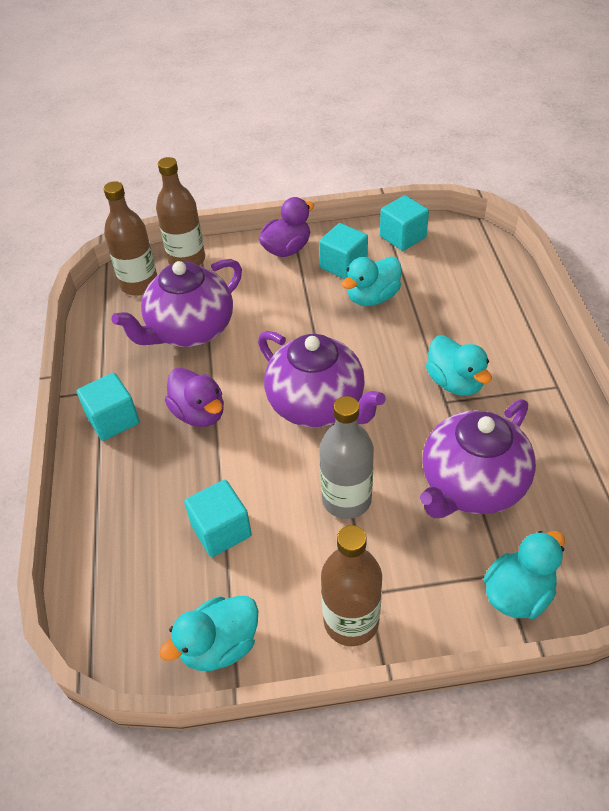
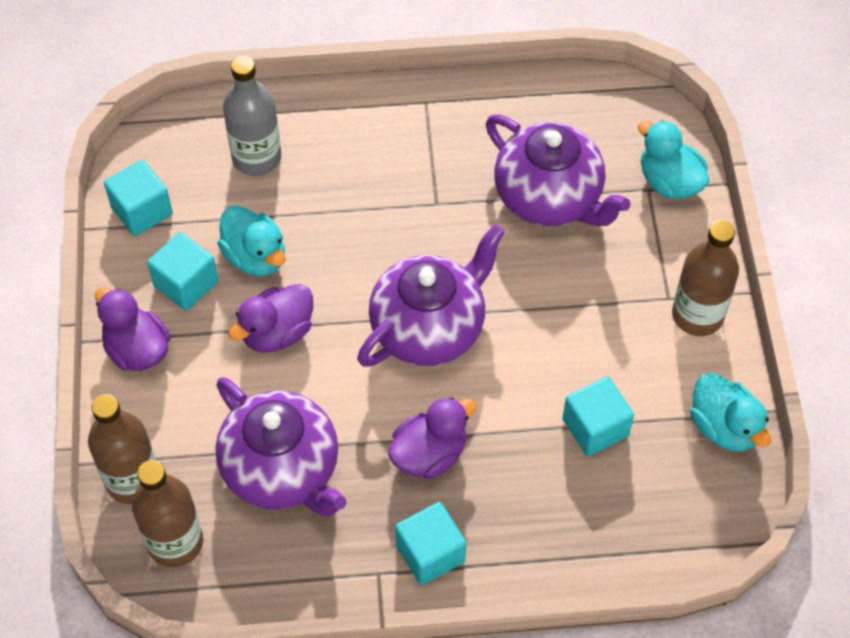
camera: 90 degrees left, 10 degrees up
grey bottle [320,396,374,519] -> grey bottle moved to [223,56,281,176]
turquoise duck [426,335,492,396] -> none
none -> purple duck [228,284,313,353]

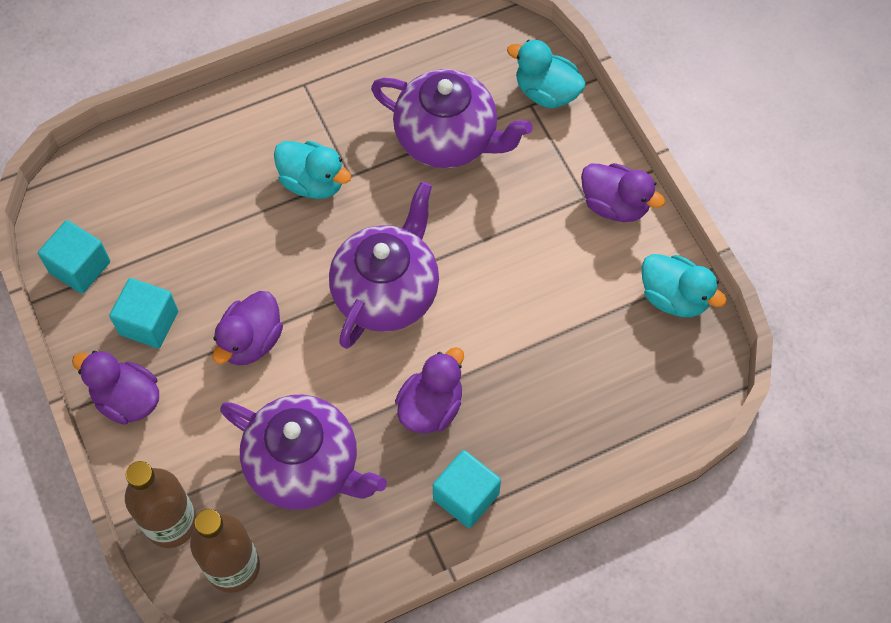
camera: 20 degrees left, 5 degrees up
turquoise duck [217,205,285,276] -> turquoise duck moved to [274,141,351,199]
grey bottle [223,56,281,176] -> none
turquoise cube [563,377,634,456] -> none
brown bottle [672,220,739,336] -> purple duck [581,163,665,222]

